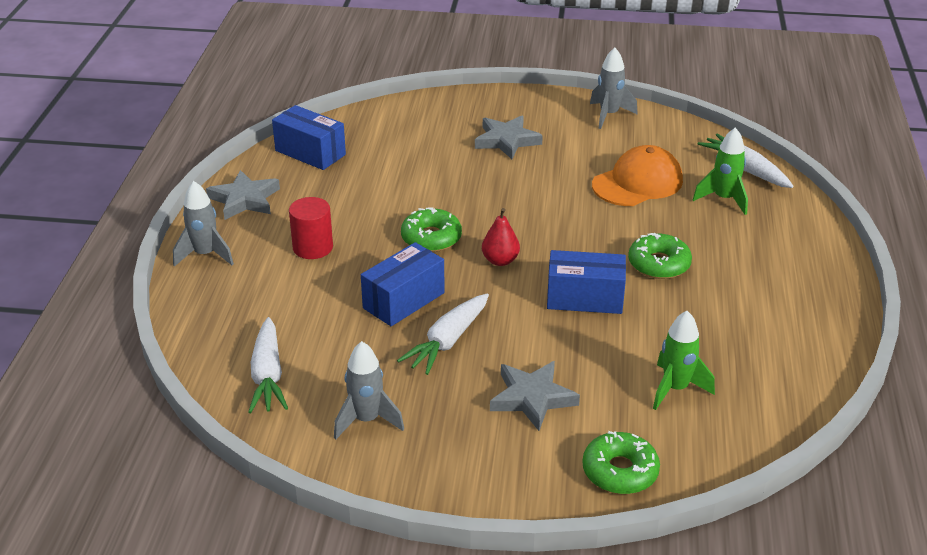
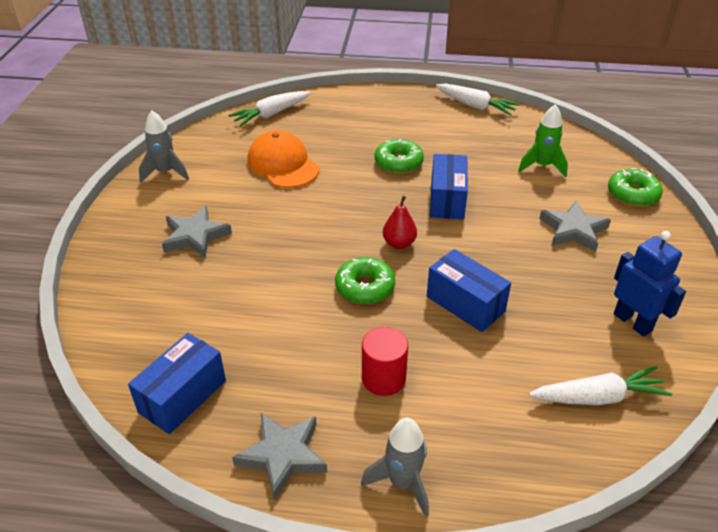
camera: 90 degrees left, 5 degrees up
grey rocket [334,341,404,440] -> blue robot [614,231,686,337]
white carrot [397,293,489,375] -> white carrot moved to [436,84,520,115]
green rocket [693,127,748,215] -> none

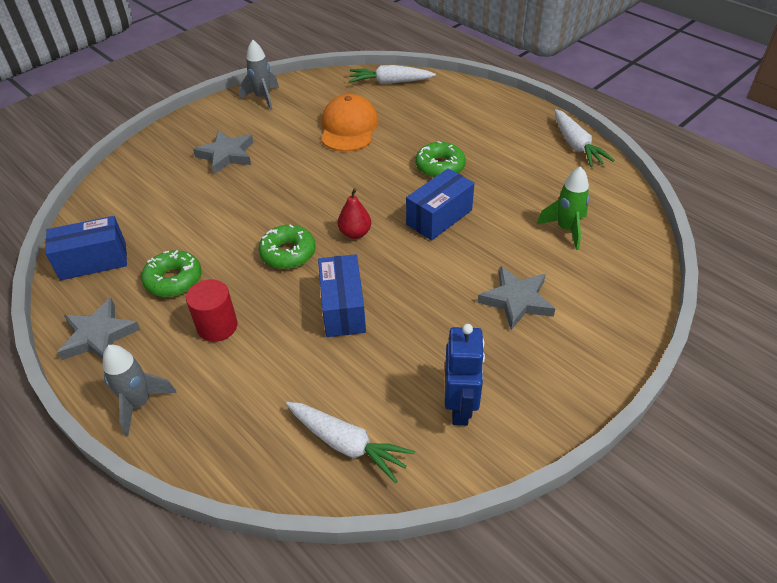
camera: 40 degrees right, 5 degrees up
green donut [608,168,663,207] -> green donut moved to [141,250,202,297]

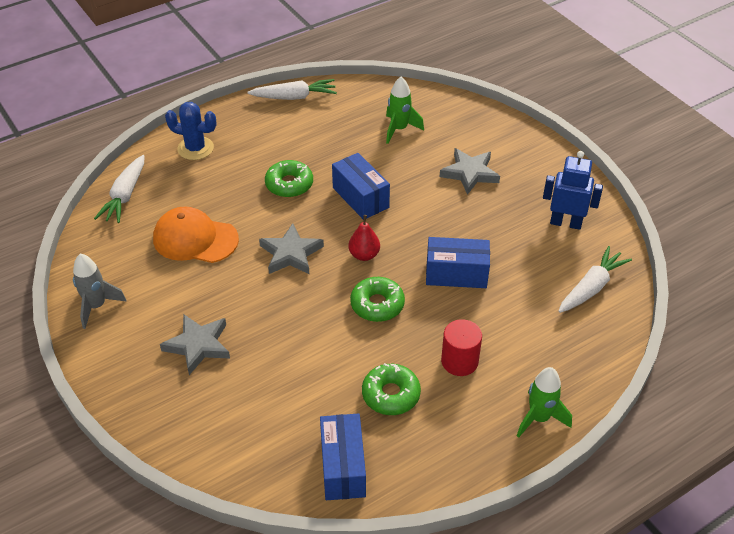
camera: 80 degrees left, 0 degrees up
grey star [57,298,140,360] -> grey star moved to [259,223,324,275]
grey rocket [103,345,177,436] -> green rocket [517,367,572,438]
none -> blue cactus [165,102,216,160]

